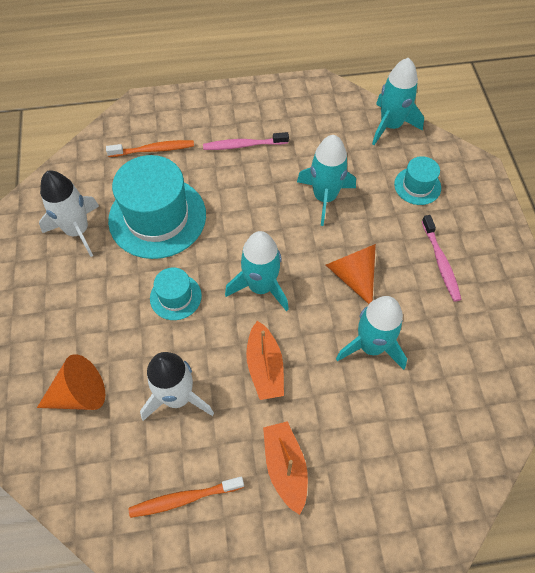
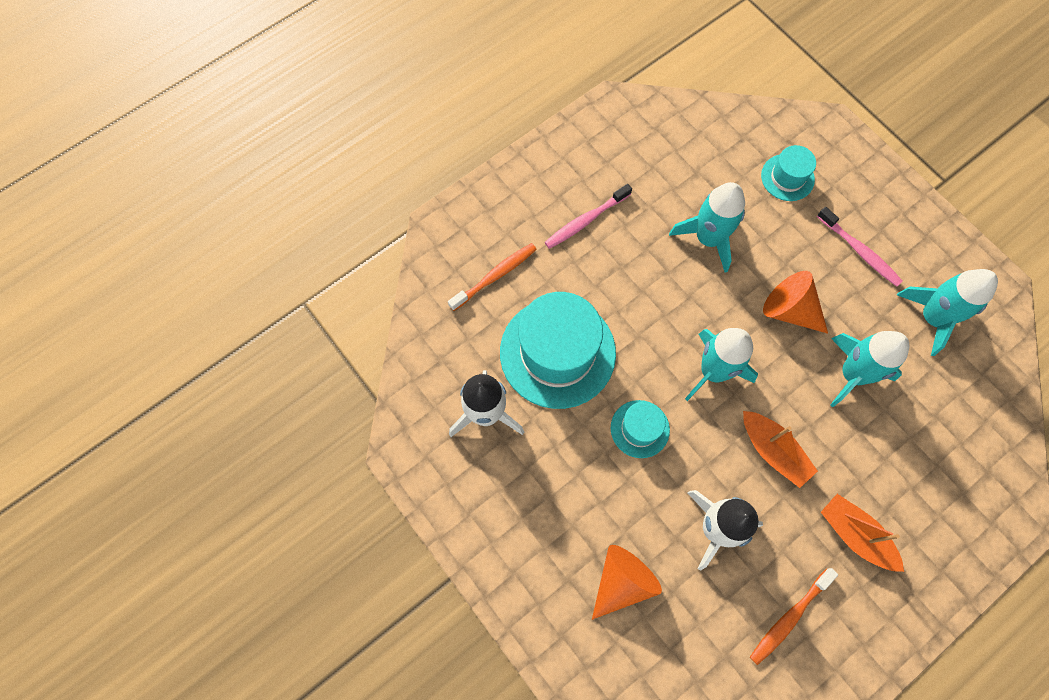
camera: 30 degrees left, 10 degrees up
turquoise rocket [372,57,424,145] -> turquoise rocket moved to [897,269,998,356]

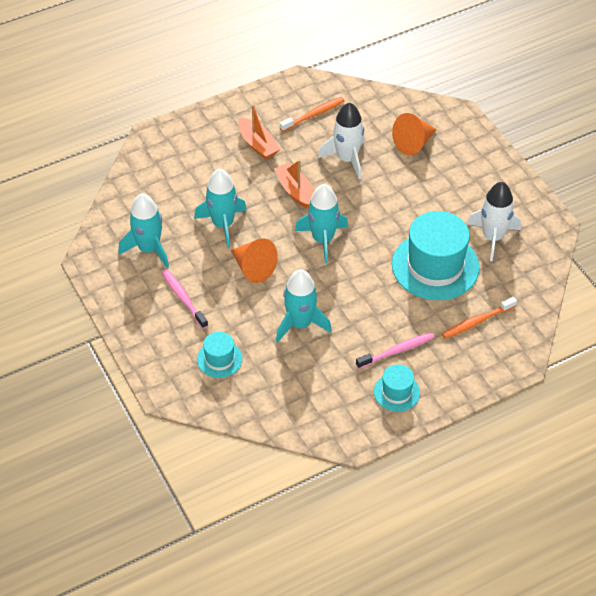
camera: 170 degrees left, 20 degrees down
turquoise hat [611,400,670,458] -> turquoise hat moved to [374,364,420,412]

